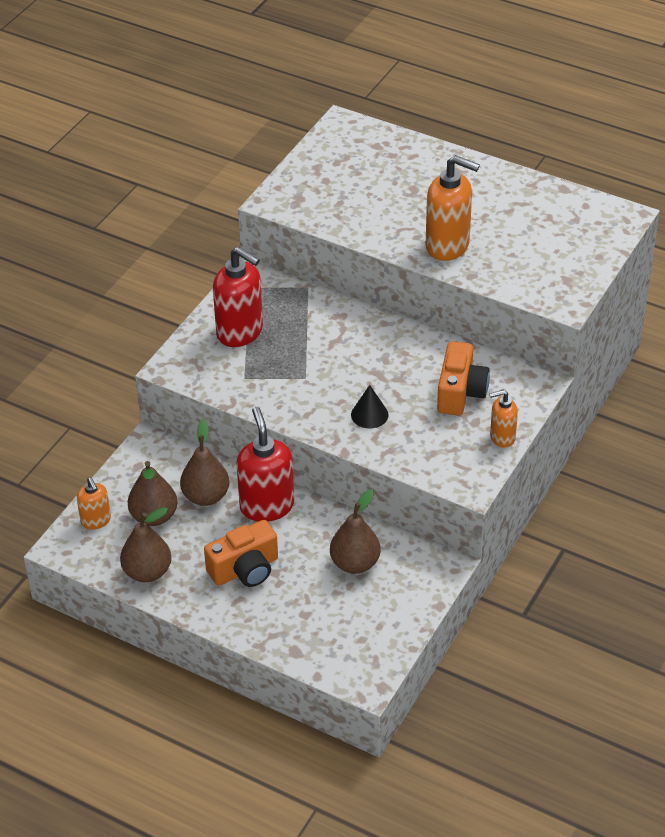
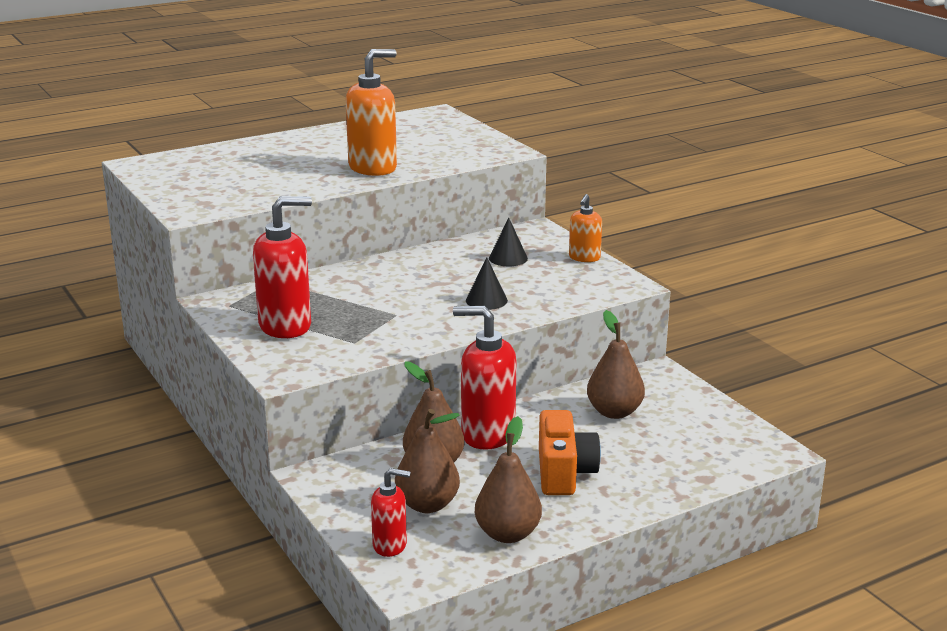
camera: 60 degrees left, 20 degrees down
orange soap dispenser [77,477,111,530] -> red soap dispenser [371,468,411,557]
orange camera [437,341,490,416] -> black cone [489,218,528,266]

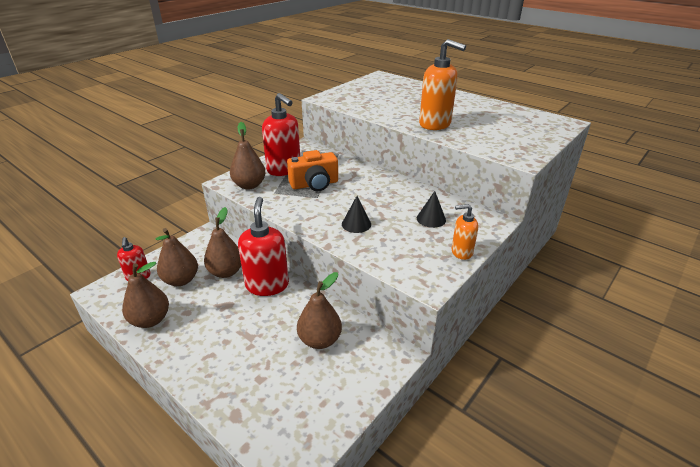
camera: 70 degrees right, 10 degrees up
orange camera [539,410,601,495] -> orange camera moved to [287,150,338,191]
none -> brown pear [230,122,266,189]

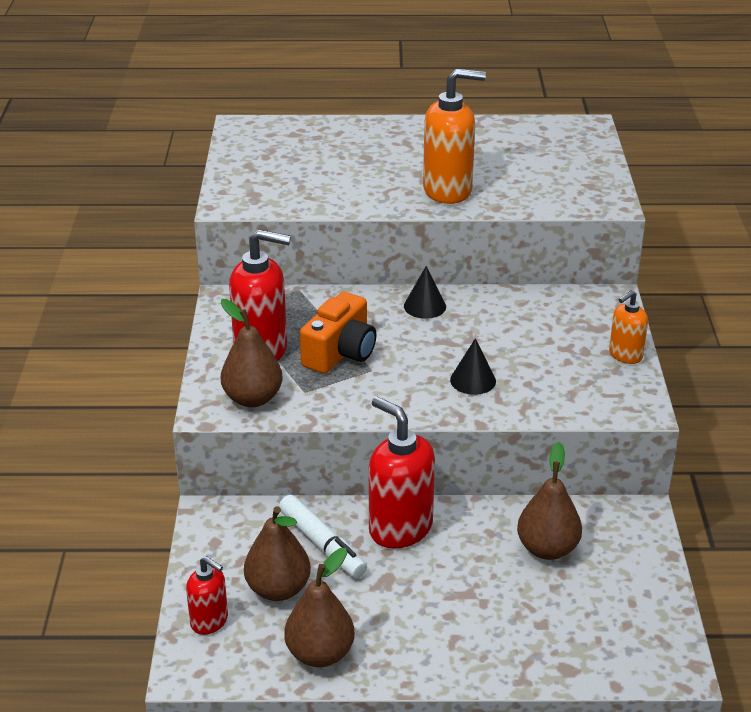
camera: 40 degrees left, 0 degrees up
brown pear [204,207,241,278] -> white marker [279,495,367,578]
black cone [417,191,446,228] -> black cone moved to [404,266,446,319]

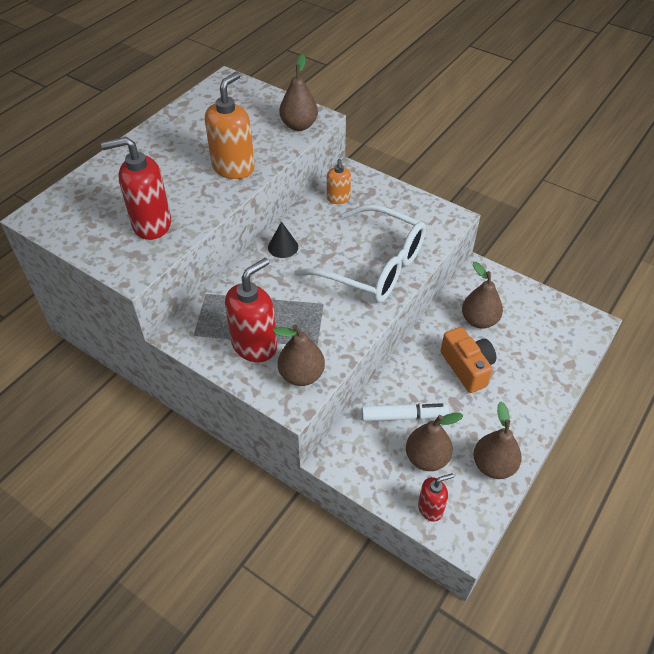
camera: 55 degrees left, 15 degrees up
orange camera [300,292,376,374] -> orange camera moved to [441,327,496,393]
red soap dispenser [369,397,435,549] -> red soap dispenser moved to [101,137,171,240]
black cone [450,338,496,395] -> white glasses [294,204,426,303]
orange soap dispenser [609,290,648,364] -> orange soap dispenser moved to [327,159,351,204]
none -> brown pear [279,54,318,131]

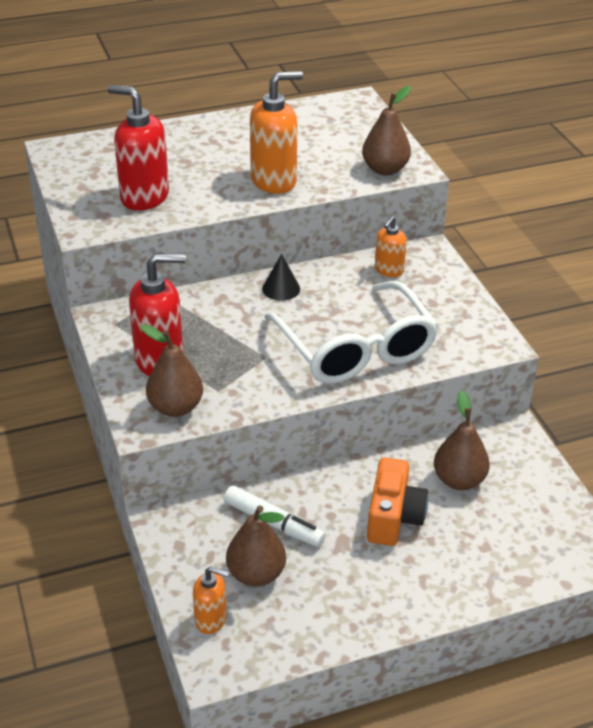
camera: 35 degrees right, 10 degrees down
red soap dispenser [418,473,454,522] -> orange soap dispenser [193,566,229,634]
brown pear [473,402,522,479] -> none

